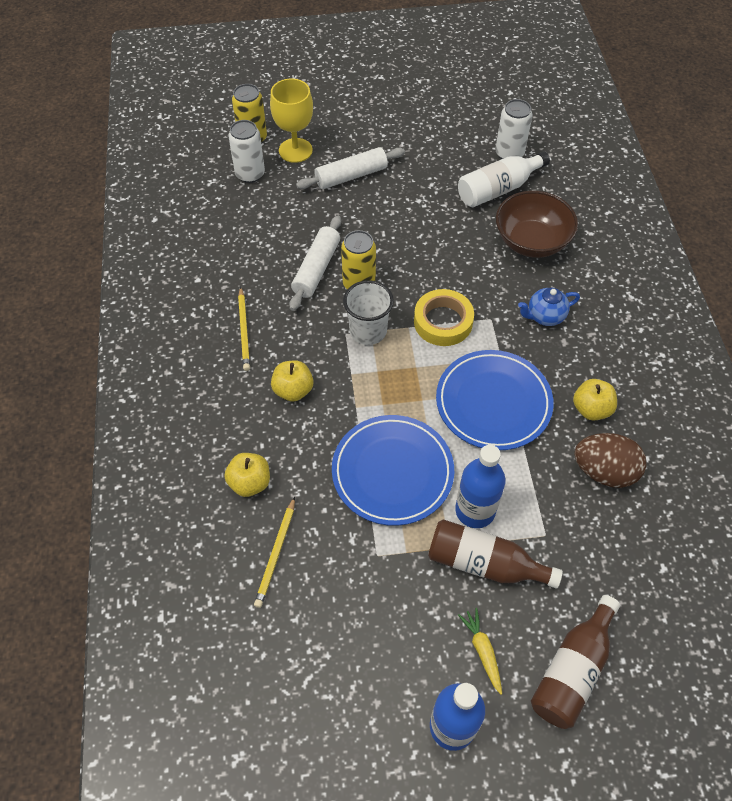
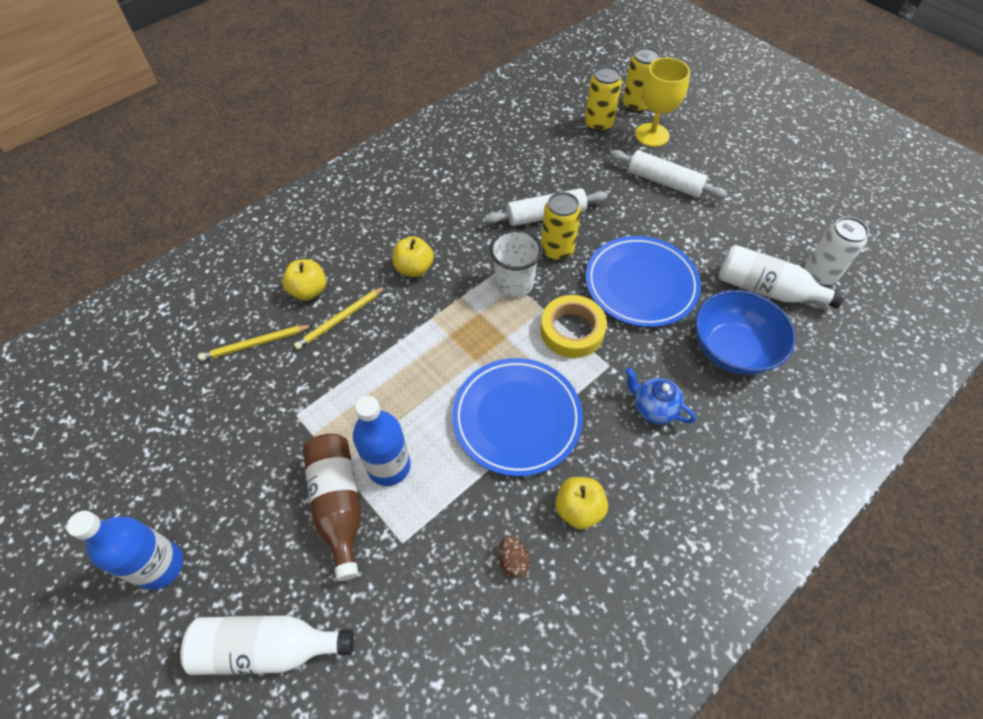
camera: 55 degrees right, 0 degrees up
white can [228,120,265,183] -> yellow can [585,66,622,132]
yellow pencil [238,287,250,371] -> yellow pencil moved to [294,286,386,350]
blue plate [332,415,454,526] -> blue plate moved to [585,236,701,327]
yellow carrot [458,608,502,695] -> none
brown bowl [496,191,578,258] -> blue bowl [695,290,795,375]
brown bottle [531,595,620,729] -> white bottle [180,615,354,675]
brown egg [574,433,646,488] -> brown egg [499,536,530,578], size x0.48

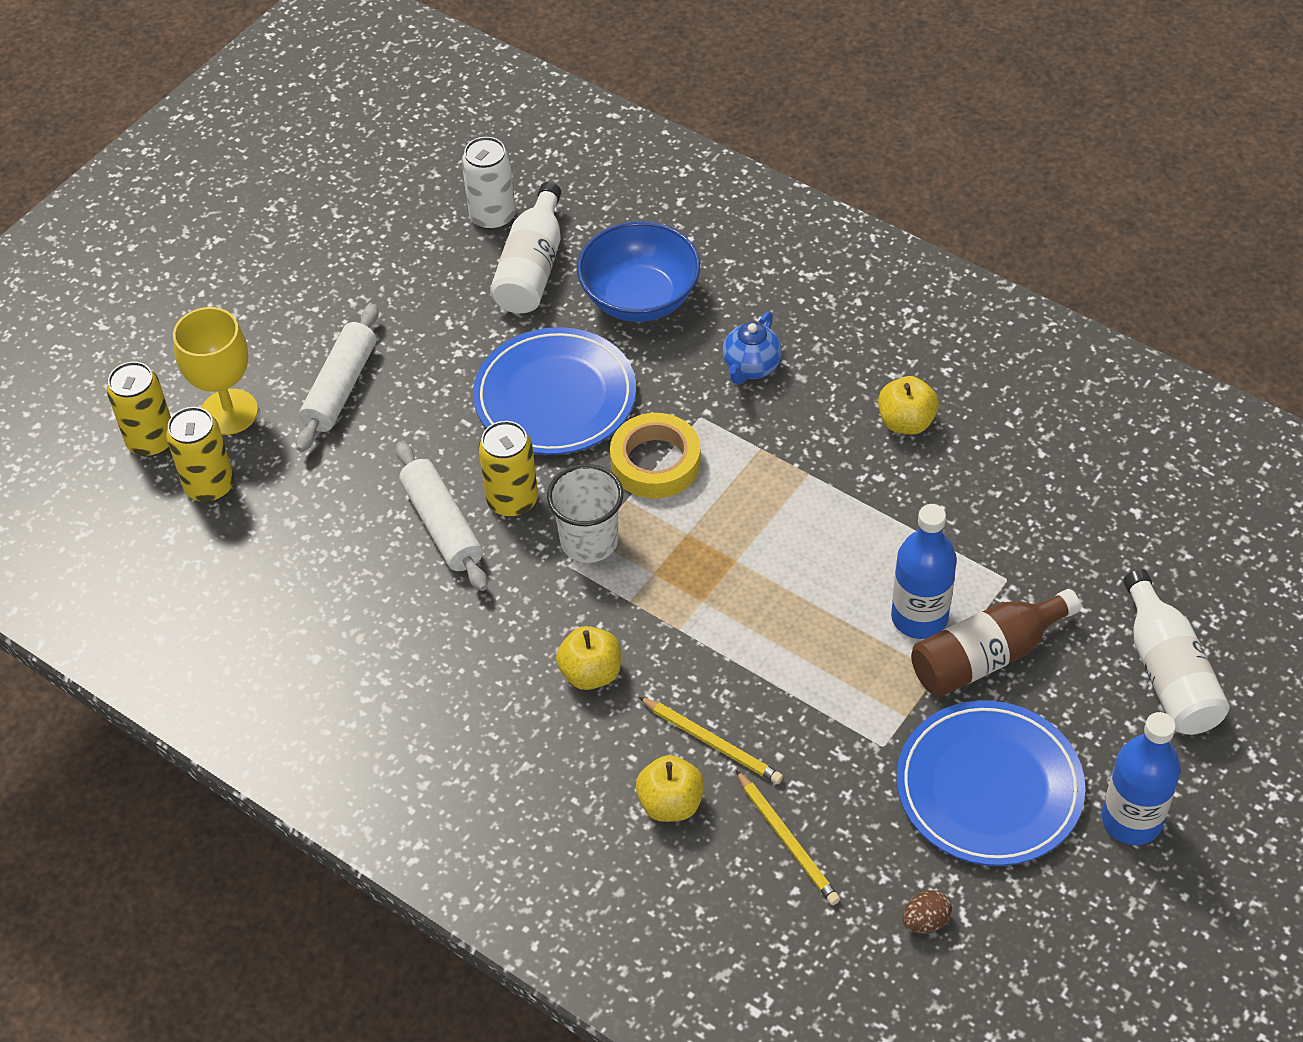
camera: 100 degrees left, 5 degrees down
blue plate [452,358,583,477] -> blue plate moved to [897,700,1085,866]
brown egg [499,536,530,578] -> brown egg moved to [902,890,952,933]

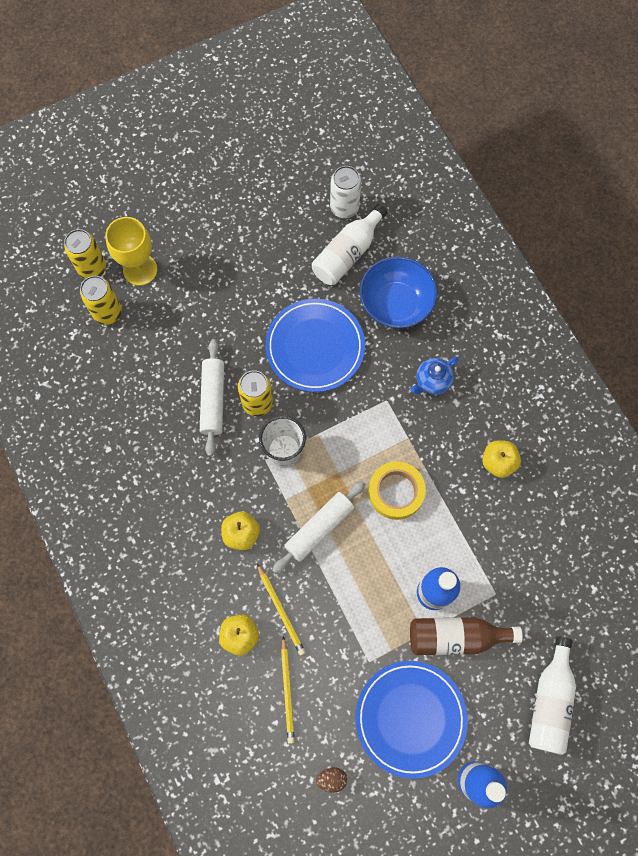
camera: 25 degrees right, 20 degrees up
white rolling pin [296,304,379,452] -> white rolling pin moved to [272,481,365,573]
yellow tape [610,413,701,498] -> yellow tape moved to [368,461,426,520]

